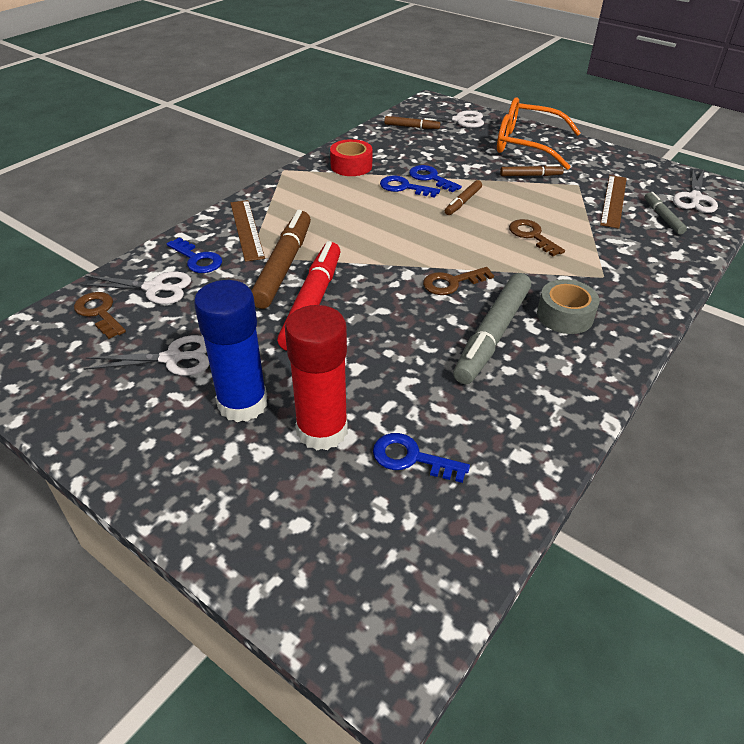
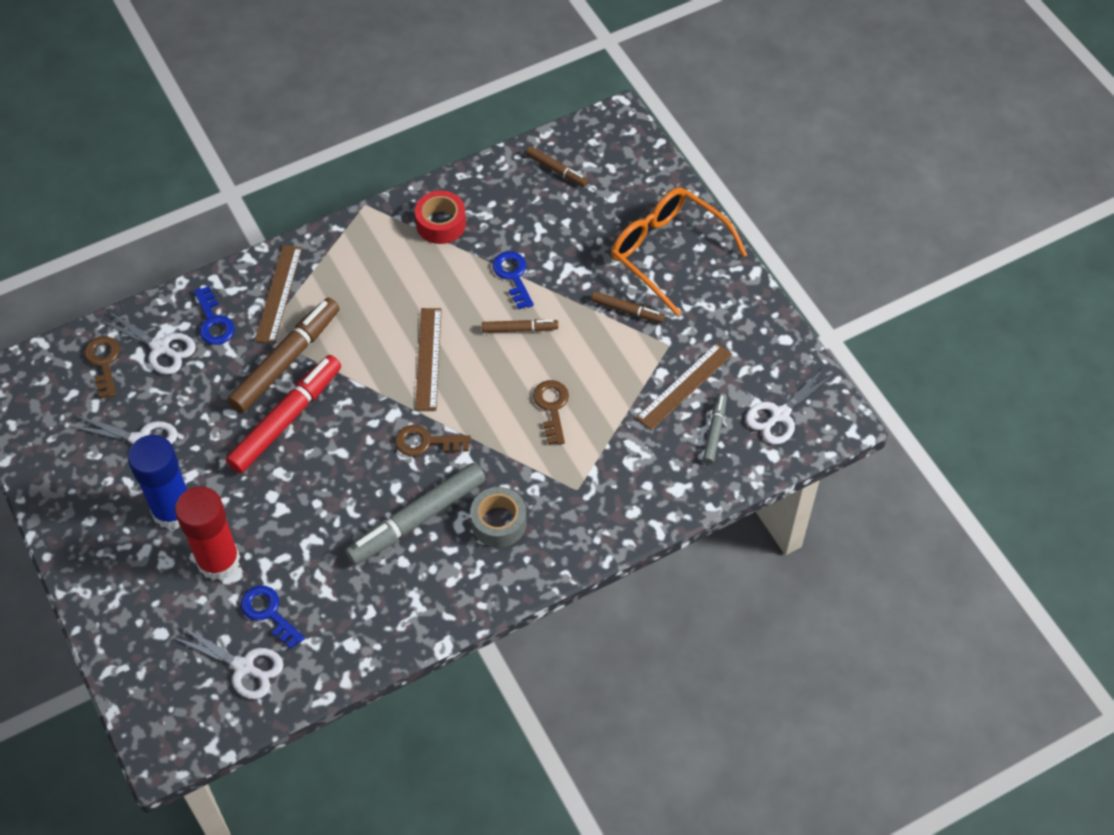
camera: 25 degrees right, 15 degrees up
blue key [380,176,440,198] -> none
white scissors [408,110,484,128] -> white scissors moved to [172,626,284,699]
brown marker [445,180,482,215] -> brown marker turned 150 degrees counterclockwise [482,319,558,333]
none -> brown ruler [415,308,442,410]

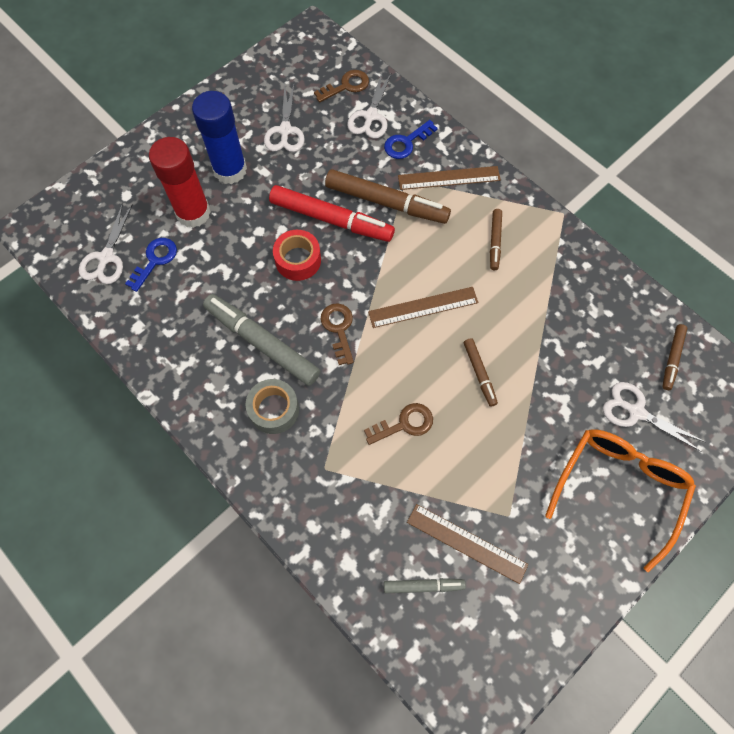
camera: 75 degrees right, 10 degrees up
red tape [415,191,466,244] -> red tape moved to [273,230,321,281]
blue key [492,251,534,309] -> none
brown marker [591,291,665,323] -> brown marker moved to [490,209,502,270]
white scissors [745,368,835,445] -> white scissors moved to [603,382,705,452]

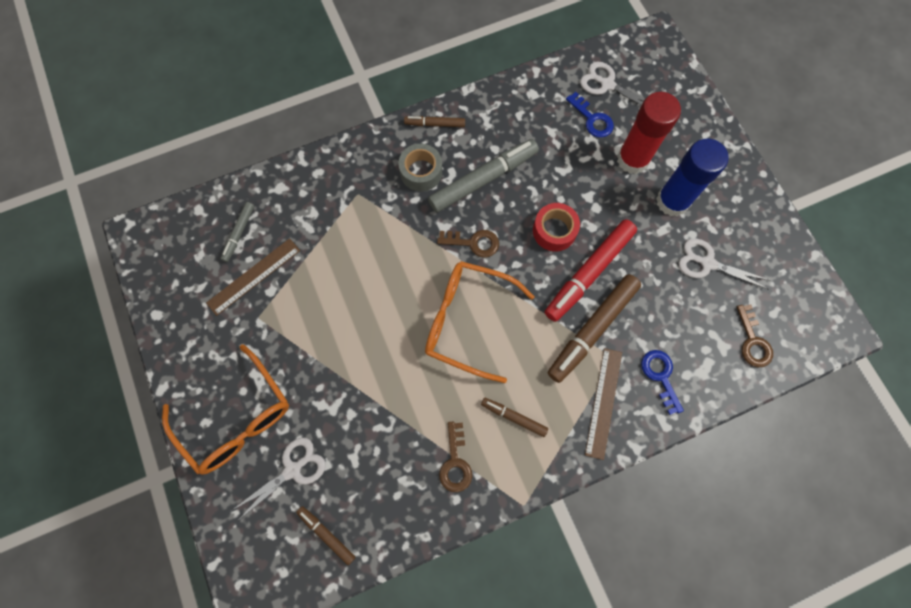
camera: 110 degrees right, 5 degrees up
white scissors [347,72,392,139] -> none
brown key [364,403,433,445] -> brown key moved to [439,421,472,492]
brown ruler [368,287,478,328] -> orange glasses [425,261,535,383]
brown marker [464,338,498,407] -> brown marker moved to [404,116,465,127]

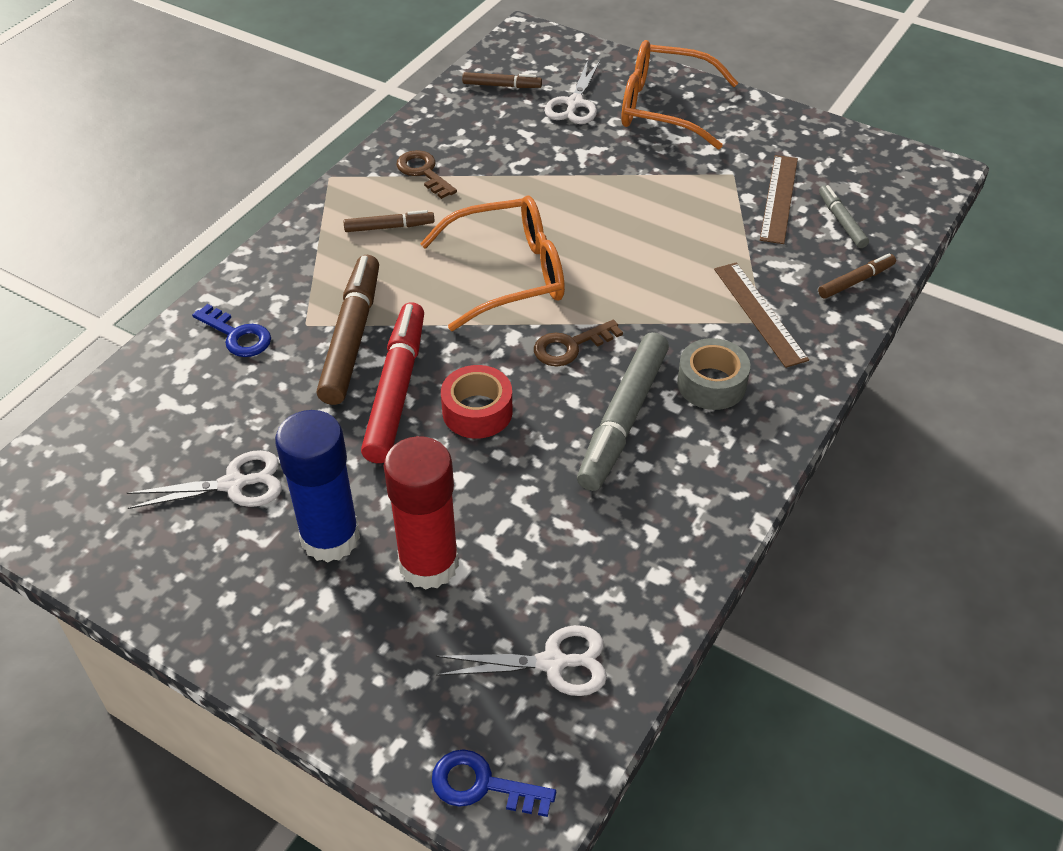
camera: 145 degrees right, 25 degrees down
brown marker [404,116,465,127] -> brown marker moved to [818,253,896,299]
blue key [566,92,614,138] -> blue key moved to [432,749,556,817]
brown ruler [585,348,622,460] -> brown ruler moved to [714,262,809,368]
brown key [737,304,773,367] -> none

